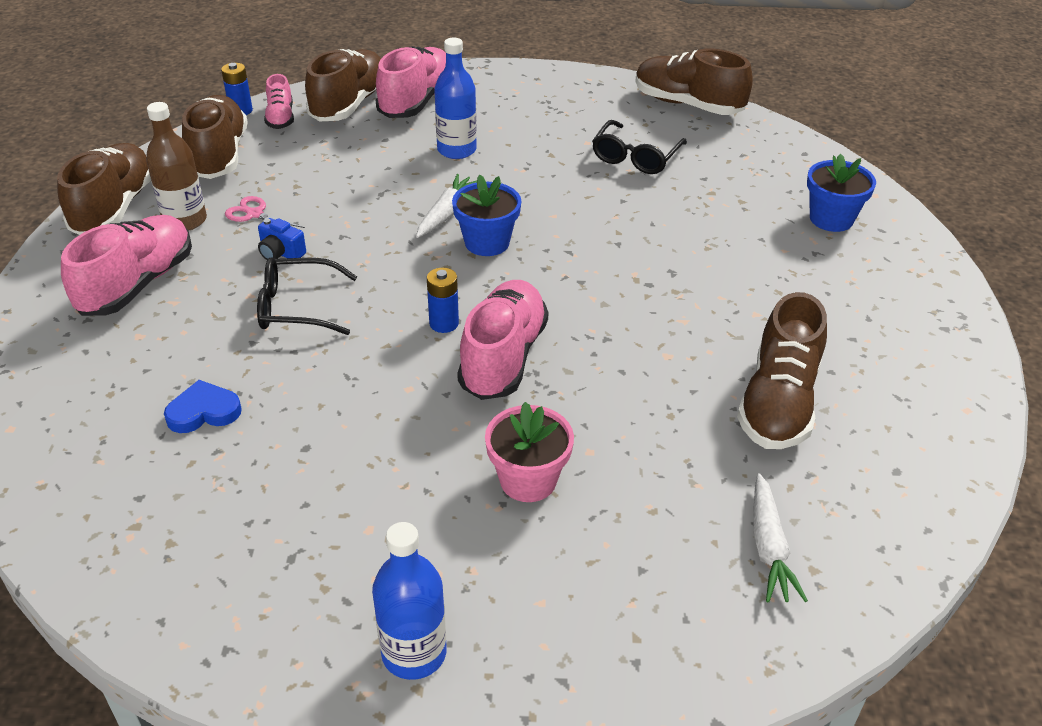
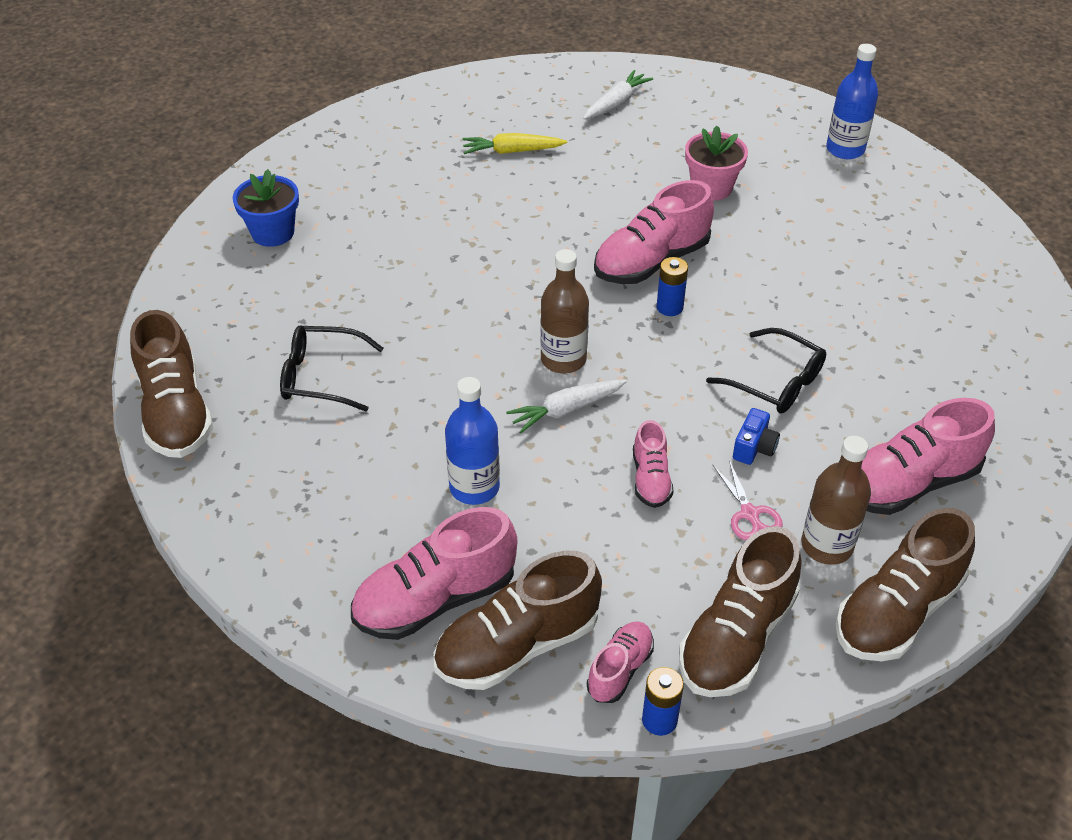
camera: 140 degrees left, 5 degrees up
blue heart [164,380,242,433] -> none
blue camera [258,218,306,260] -> blue camera turned 45 degrees clockwise [733,408,780,465]
blue flower pot [452,174,521,256] -> brown bottle [540,249,589,373]
black glasses [592,120,687,174] -> black glasses turned 150 degrees counterclockwise [280,325,384,412]
brown shoe [737,292,827,449] -> yellow carrot [463,133,567,154]
none -> pink shoe [633,420,673,508]

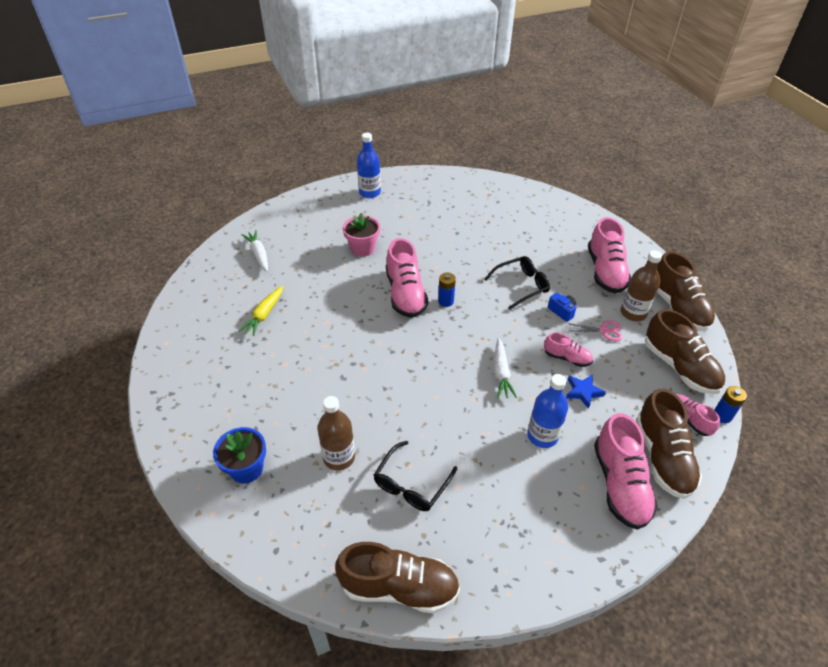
camera: 65 degrees left, 0 degrees up
brown bottle [540,249,589,373] -> brown bottle moved to [317,396,355,470]
none -> blue star [566,375,606,409]

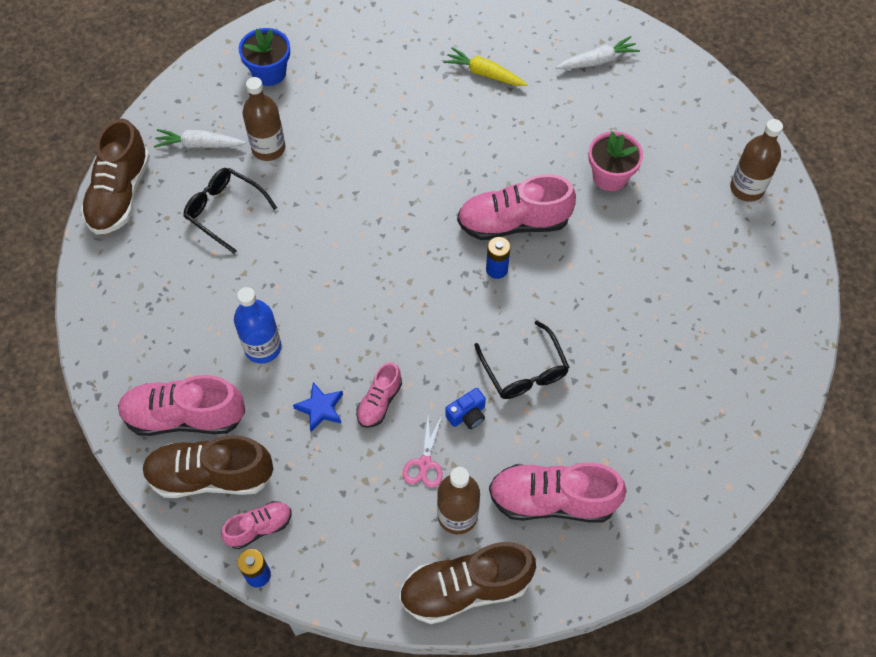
camera: 95 degrees right, 15 degrees up
blue bottle [357,133,381,198] -> brown bottle [730,119,783,202]
white carrot [494,338,517,399] -> white carrot moved to [154,129,246,148]
brown shoe [645,309,725,394] -> none

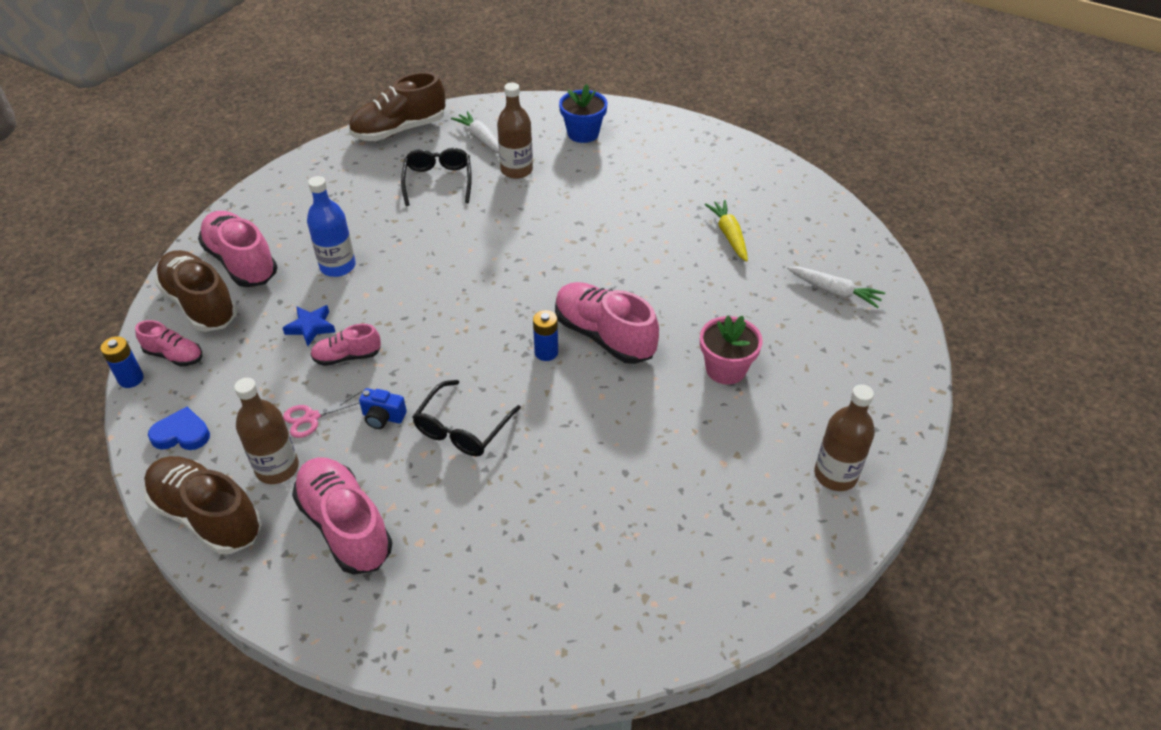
camera: 50 degrees right, 15 degrees down
none -> blue heart [148,407,210,450]

